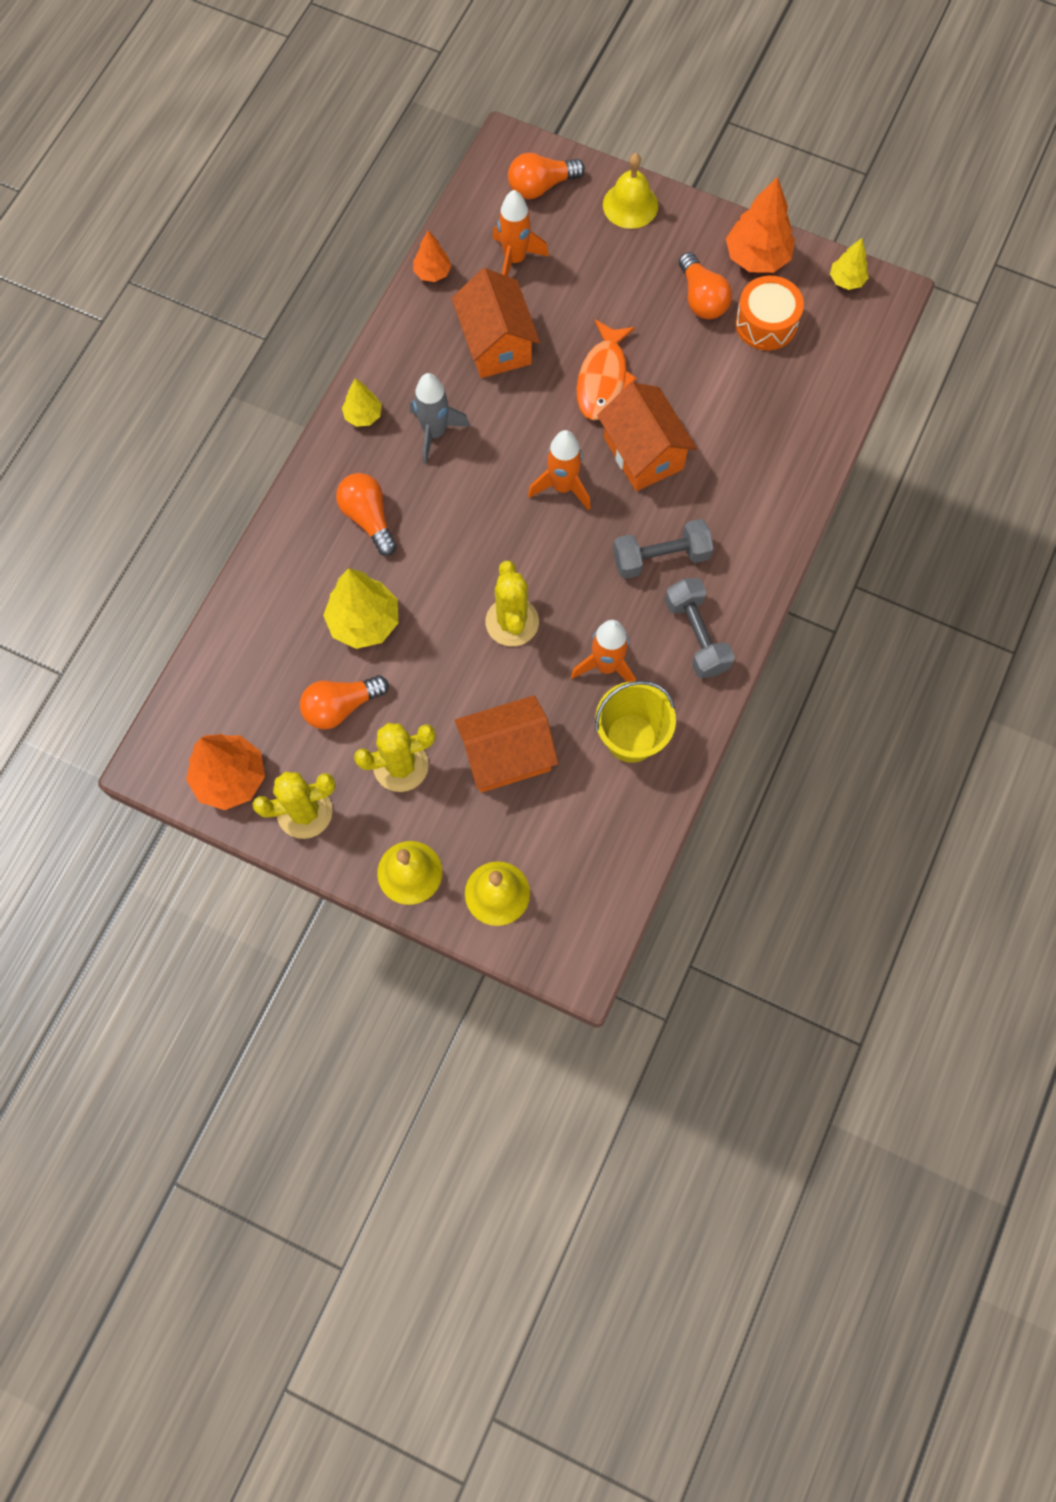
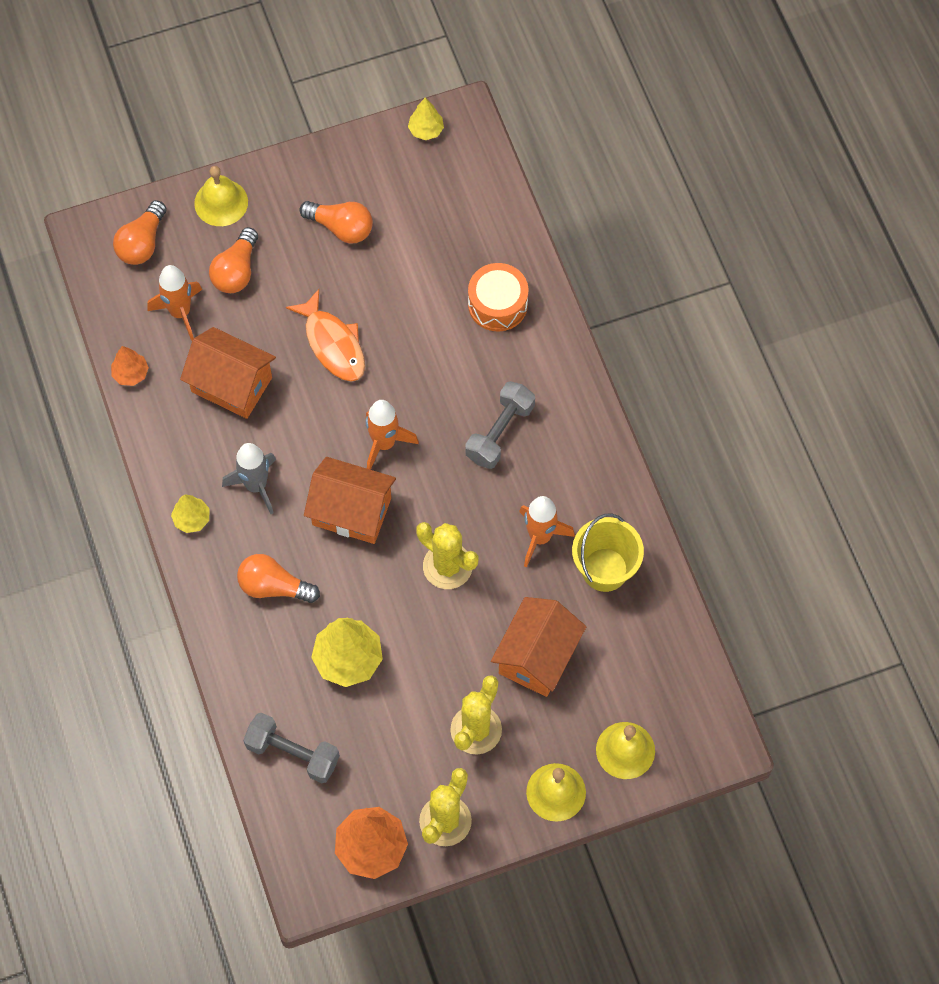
camera: 45 degrees left, 5 degrees down
orange light bulb [300,675,389,729] -> orange light bulb moved to [209,227,258,293]
orange house [597,382,697,491] -> orange house moved to [304,457,396,544]
grey dumbbell [665,578,735,678] -> grey dumbbell moved to [243,713,340,783]
orange tree [726,177,795,273] -> none
orange drum [735,276,804,350] -> orange drum moved to [468,263,528,331]

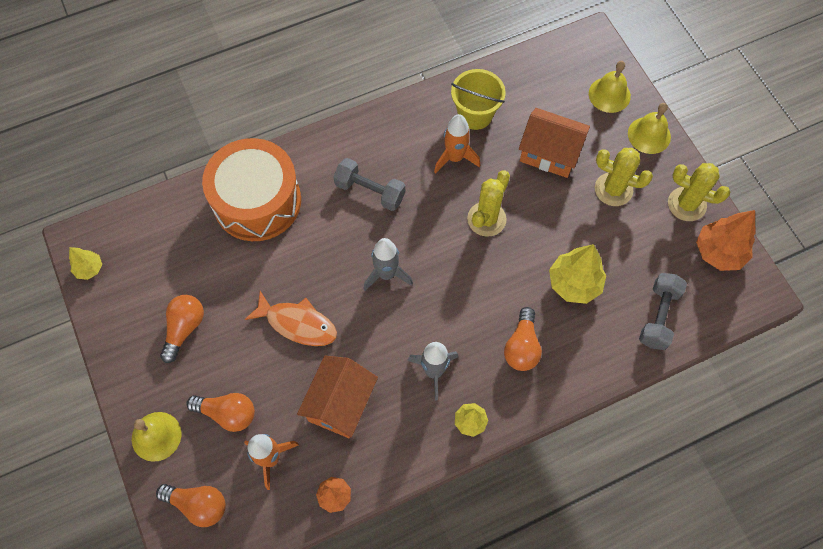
camera: 95 degrees left, 0 degrees up
orange fish [286,289,365,382] -> orange fish turned 60 degrees clockwise [245,291,337,346]
orange house [304,457,396,544] -> none
orange rocket [366,400,419,470] -> grey rocket [363,238,413,291]
orange drum [468,263,528,331] -> orange drum [202,138,301,241], size x1.82

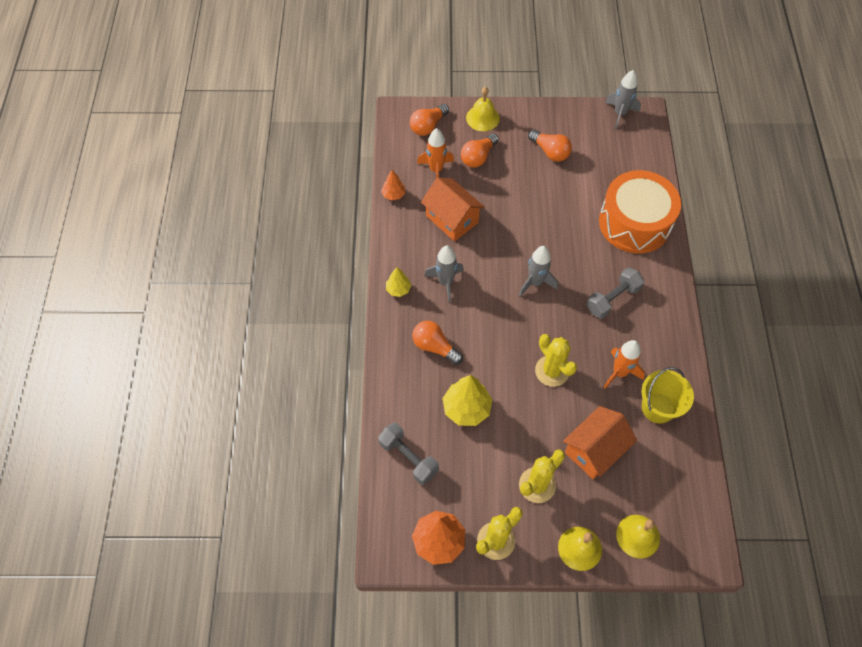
camera: 115 degrees right, 5 degrees down
yellow tree [69,247,102,280] -> grey rocket [605,70,641,129]
orange fish [245,291,337,346] -> none

